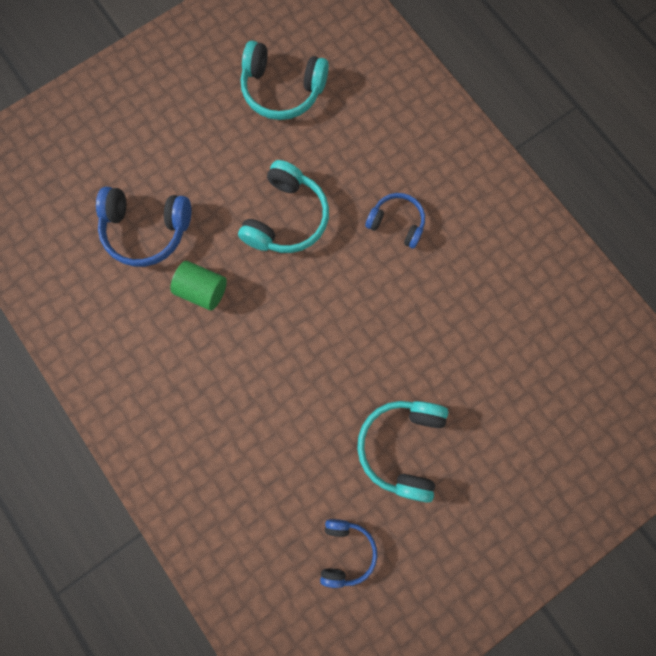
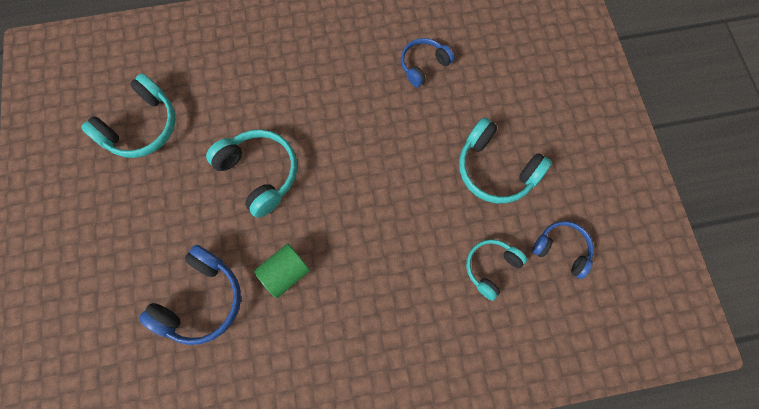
camera: 65 degrees left, 5 degrees down
blue headphones [365,193,425,249] -> blue headphones moved to [401,38,454,87]
none -> turquoise headphones [466,239,527,301]

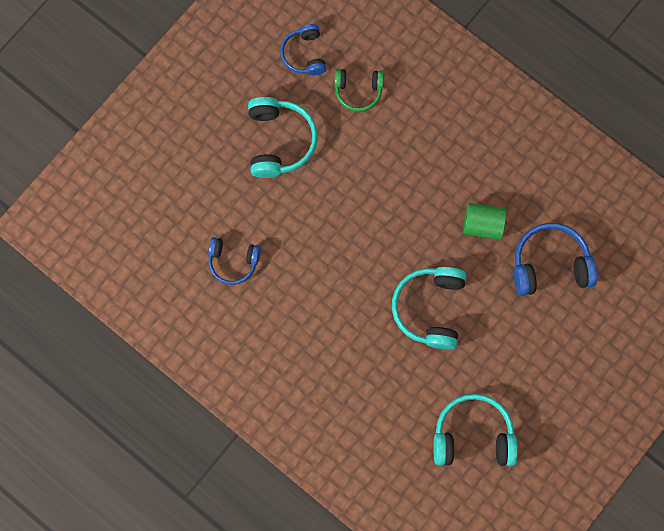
camera: 130 degrees left, 5 degrees up
turquoise headphones [466,239,527,301] -> green headphones [335,69,384,112]

